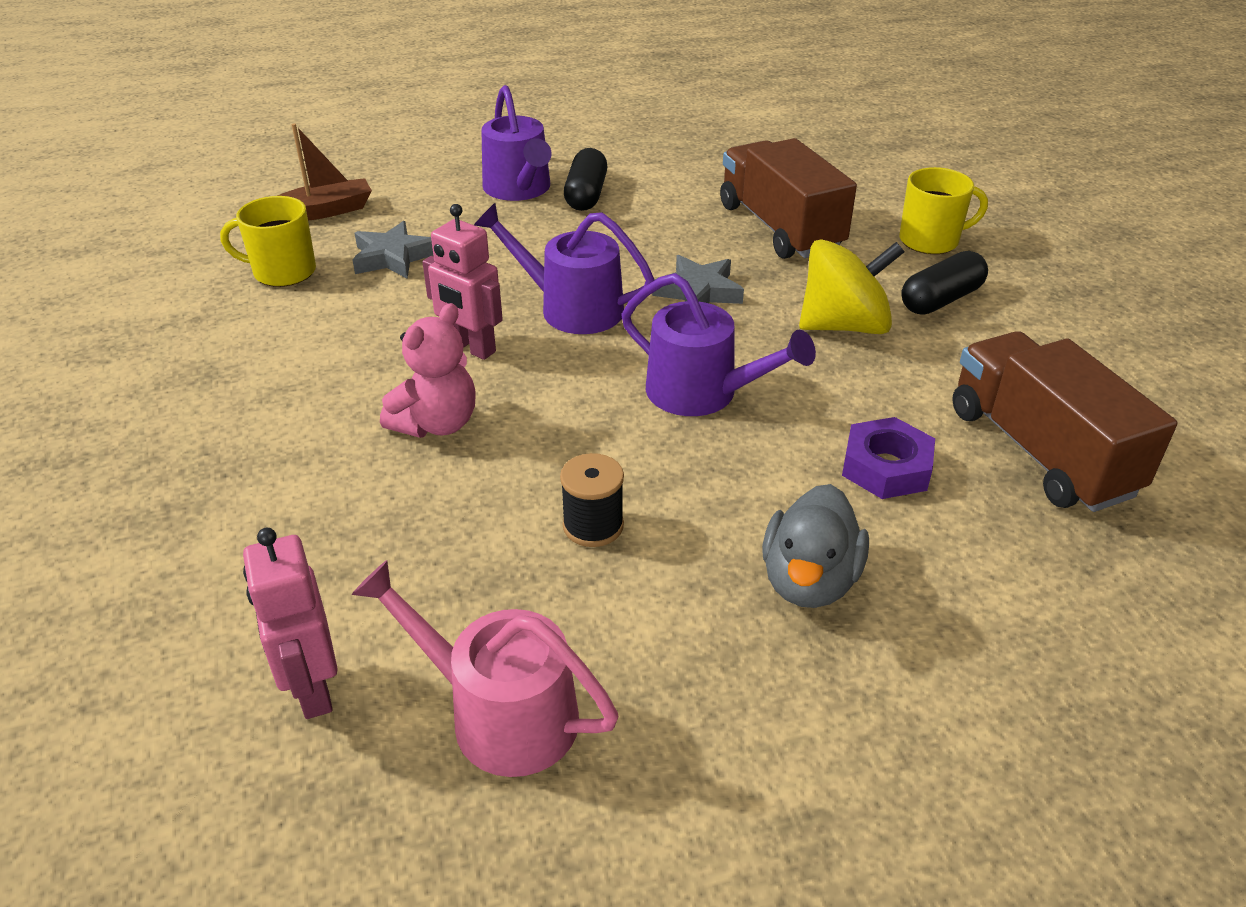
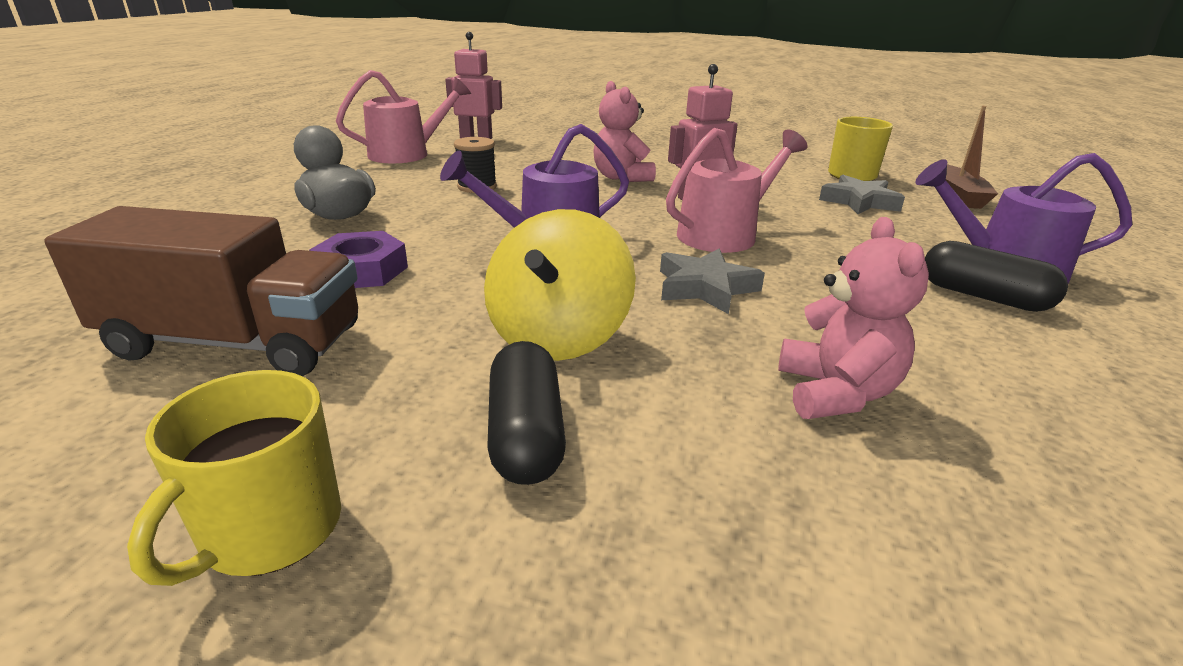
camera: 120 degrees right, 10 degrees down
purple watering can [474,203,655,334] -> pink watering can [666,128,808,253]
brown truck [720,138,857,259] -> pink teddy bear [778,217,929,419]
yellow mug [899,167,988,254] -> yellow mug moved to [127,370,341,586]

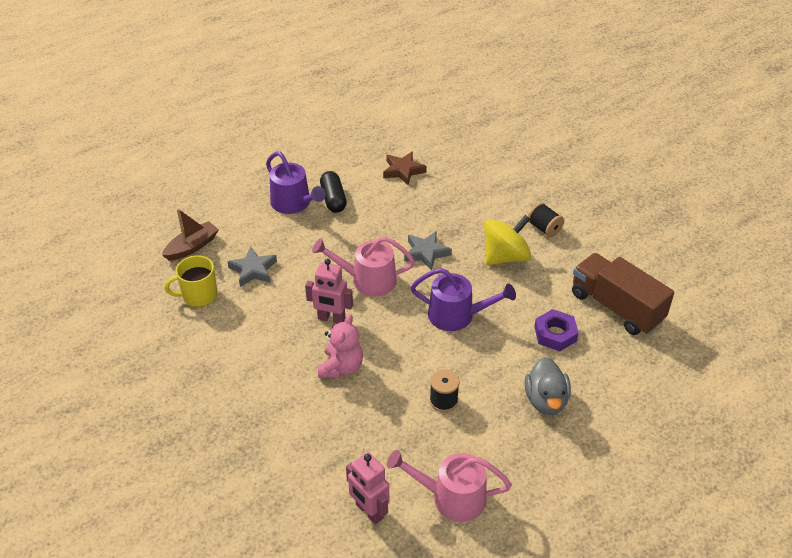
camera: 140 degrees left, 15 degrees up
yellow mug [127,370,341,586] -> none
black capsule [487,341,566,485] -> black spool [528,202,564,237]
pink teddy bear [778,217,929,419] -> none
none -> brown star [383,151,427,185]

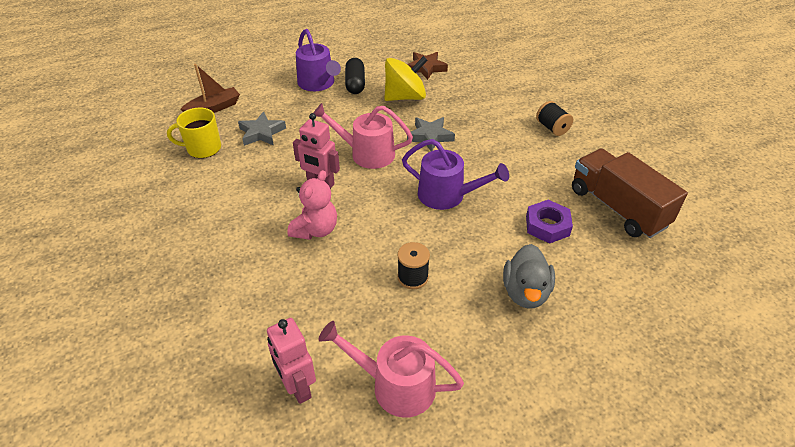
camera: 10 degrees right, 0 degrees up
yellow spinning top [484,215,531,265] -> yellow spinning top moved to [384,56,428,101]

